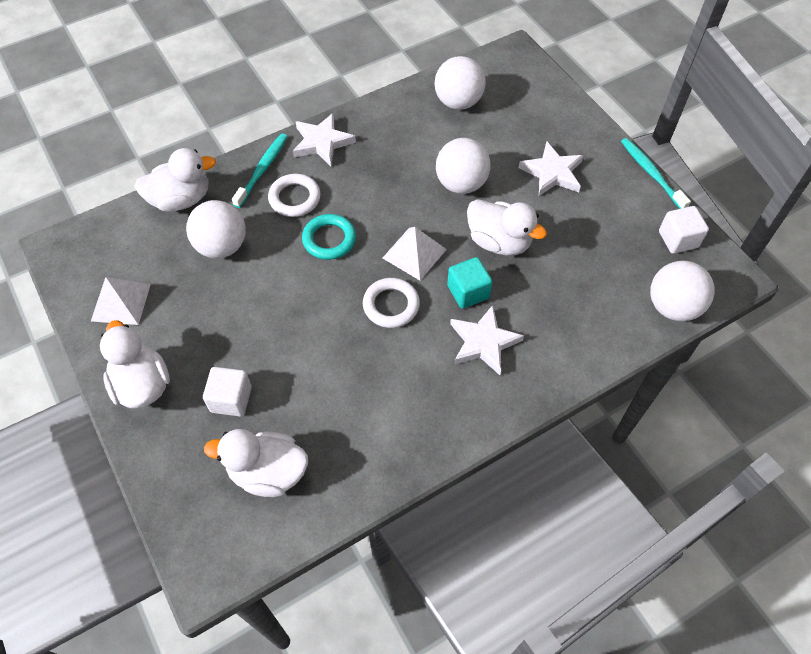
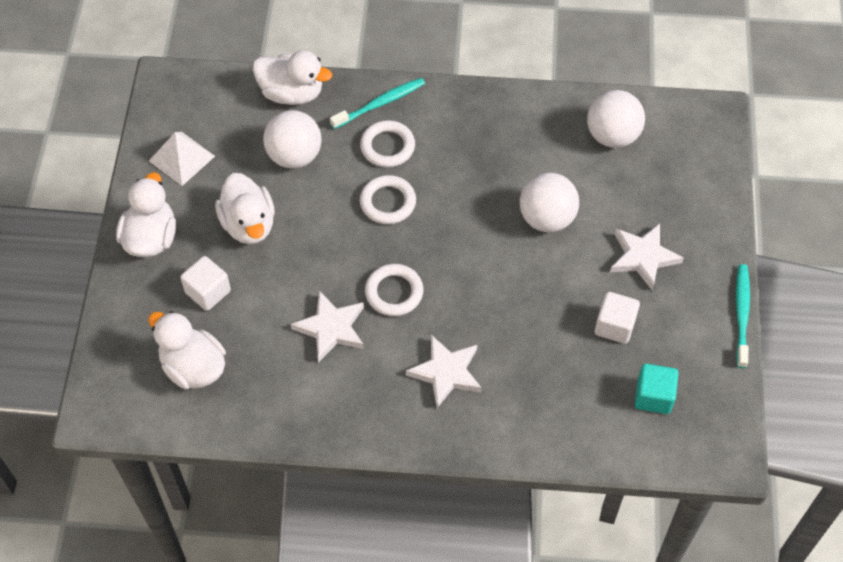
camera: 35 degrees right, 0 degrees up
white star [293,113,356,166] -> white star moved to [291,291,364,363]
turquoise ring [302,214,356,260] -> white ring [360,175,416,224]
white pyramid [383,227,447,281] -> none
turquoise cube [447,257,492,309] -> turquoise cube moved to [635,364,679,414]
white duck [467,199,547,255] -> white duck moved to [215,173,275,244]
white ball [650,261,715,321] -> none
white cube [659,206,709,254] -> white cube moved to [595,292,640,344]

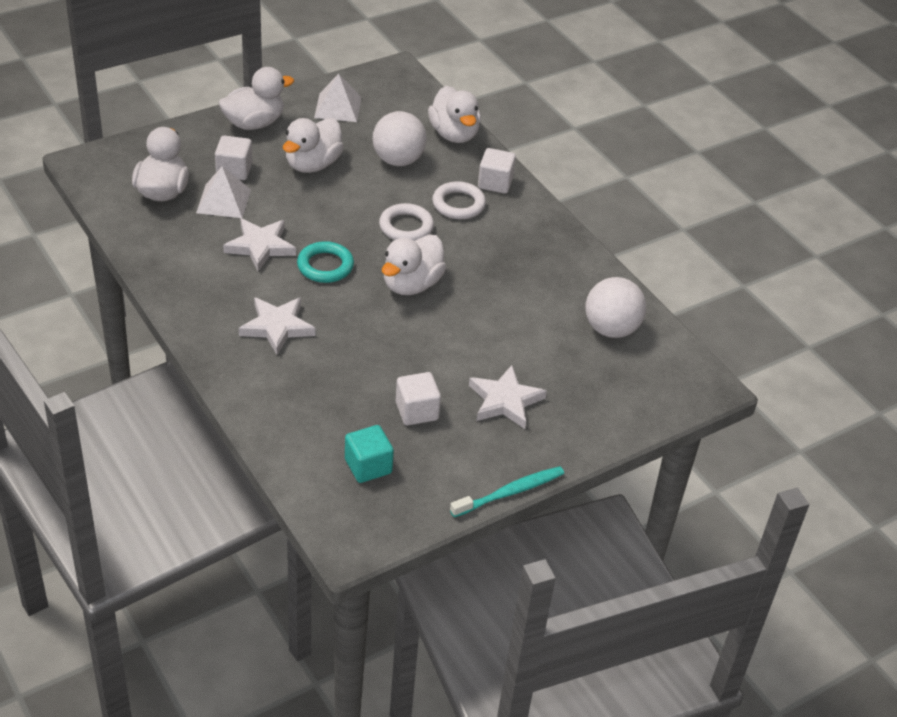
camera: 50 degrees right, 15 degrees down
turquoise toothbrush [330,78,425,129] -> white cube [478,148,516,194]
white ring [365,264,424,316] -> turquoise ring [297,241,354,283]
white ball [520,173,579,232] -> none
none -> white pyramid [196,166,251,218]
none -> white duck [382,235,446,295]

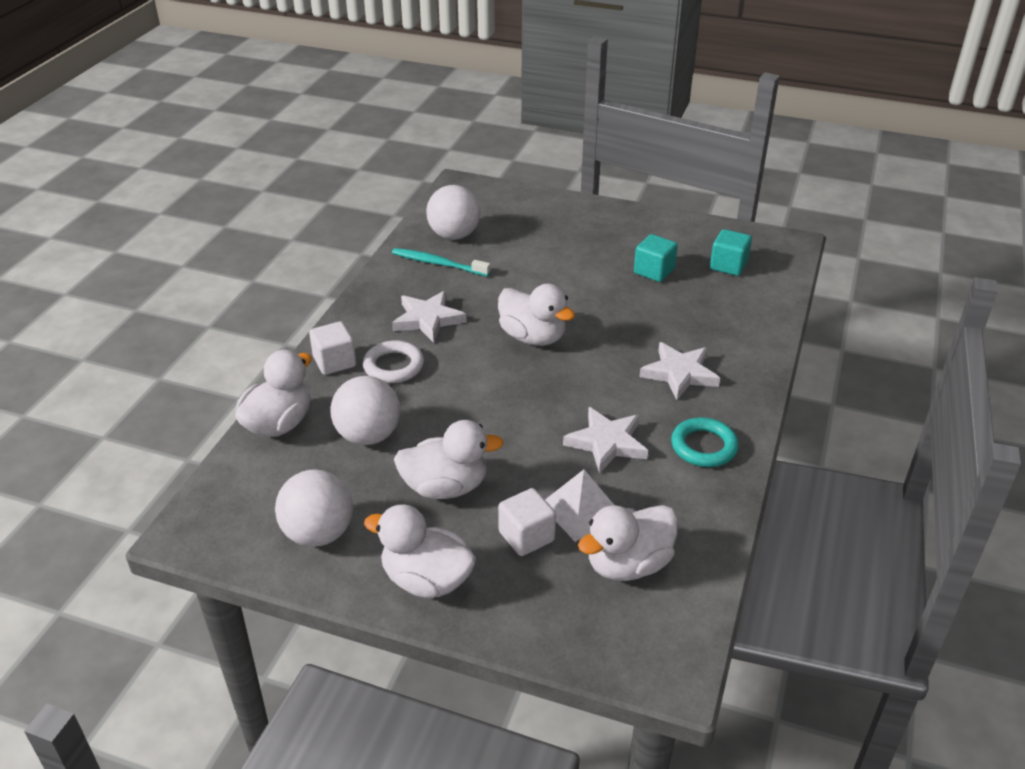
camera: 125 degrees left, 5 degrees down
turquoise ring [297,241,354,283] -> turquoise ring moved to [671,417,739,467]
white pyramid [314,74,362,122] -> white ball [275,469,353,547]
white ring [379,203,434,241] -> none
white duck [382,235,446,295] -> white duck turned 45 degrees clockwise [498,284,575,346]
white cube [396,372,441,425] -> turquoise cube [634,234,678,282]
turquoise toothbrush [450,466,564,517] -> turquoise toothbrush moved to [392,248,491,276]
white star [469,365,547,429] -> white star moved to [392,291,466,343]

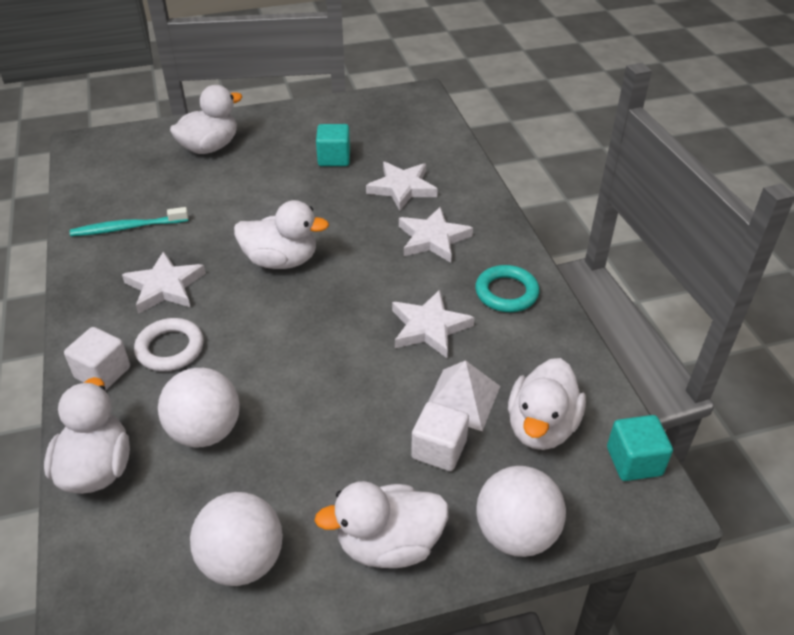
camera: 35 degrees left, 5 degrees up
white duck [394,420,504,499] -> white duck moved to [170,85,243,154]
white ball [426,185,481,240] -> white ball moved to [476,466,566,557]
turquoise cube [710,229,752,276] -> turquoise cube moved to [607,415,673,481]
none -> white star [366,162,438,211]

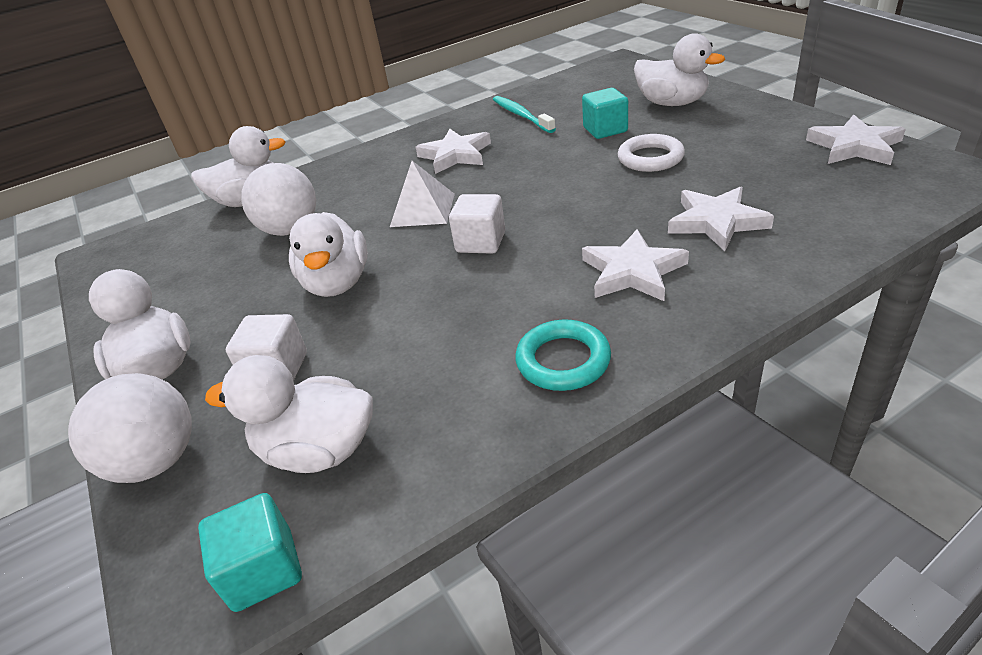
camera: 80 degrees right, 5 degrees down
white cube [64,327,130,391] -> white cube moved to [449,194,505,254]
white ring [134,318,204,371] -> white ring moved to [617,134,685,172]
white ball [190,492,283,586] -> none
white duck [234,200,329,269] -> white duck moved to [289,212,368,297]
turquoise cube [316,124,350,166] -> turquoise cube moved to [582,88,628,139]
white star [392,290,475,358] -> white star moved to [806,115,906,165]
white pyramid [428,360,500,431] -> white pyramid moved to [390,161,455,227]

